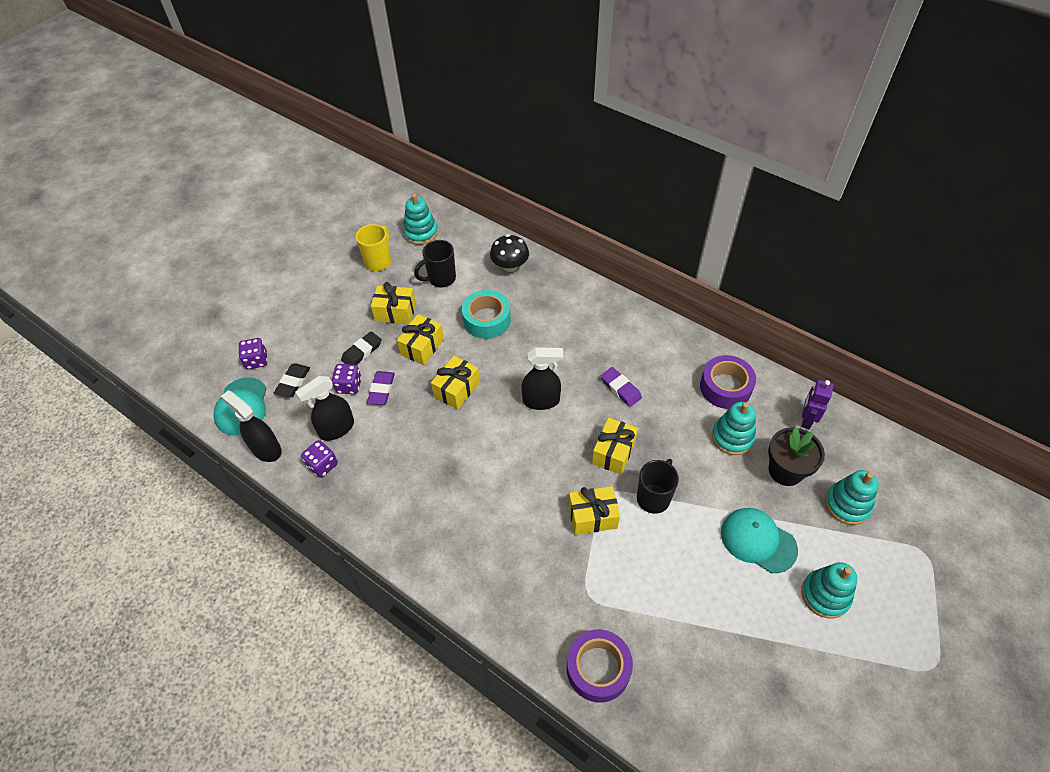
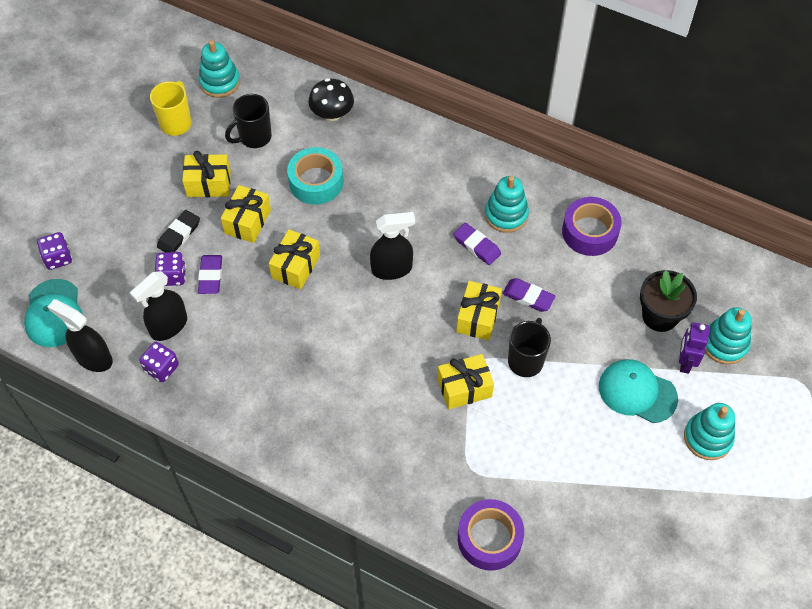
camera: 10 degrees left, 5 degrees up
black eraser [274,364,310,398] -> none
turquoise stacking toy [712,402,756,455] -> turquoise stacking toy moved to [485,176,529,233]
purple robot [802,380,833,429] -> purple robot moved to [679,322,710,374]
none -> purple eraser [502,278,556,312]

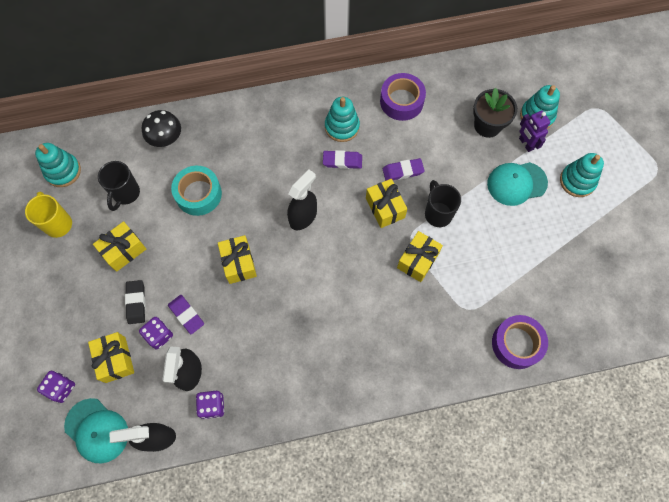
camera: 40 degrees left, 10 degrees up
yellow gift [221,185,271,243] -> yellow gift moved to [88,332,134,383]

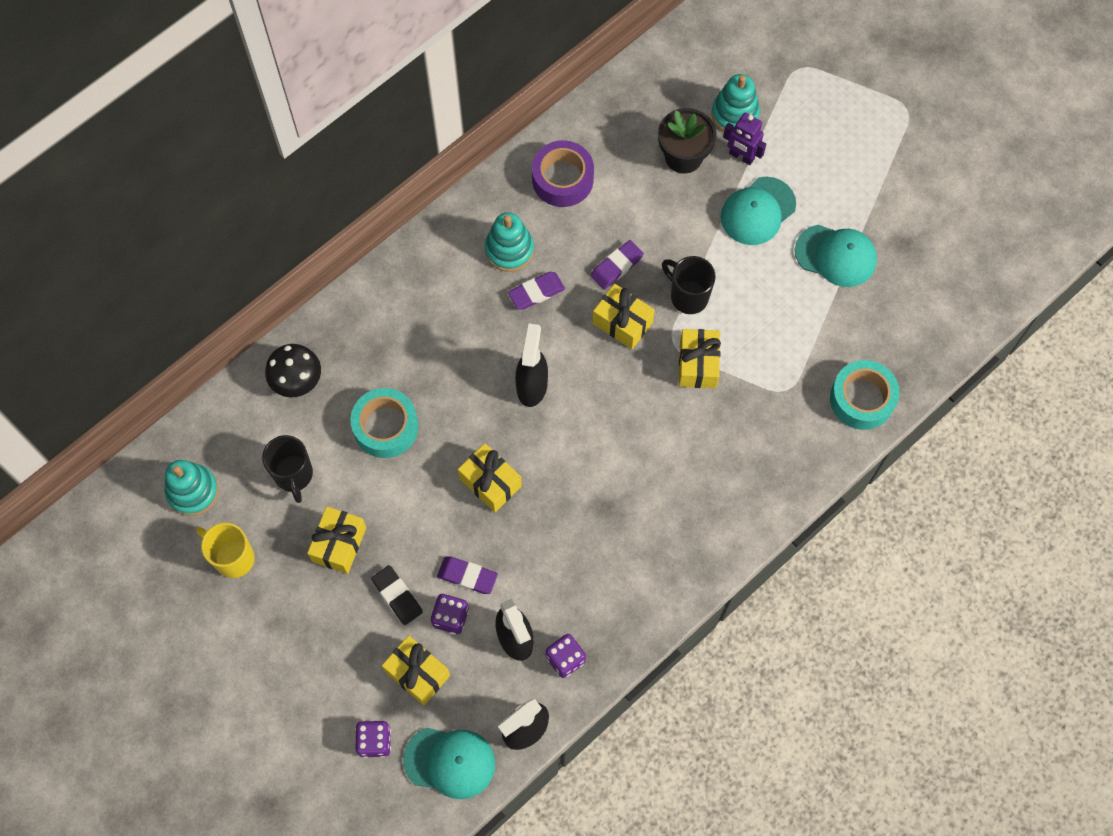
camera: 30 degrees left, 0 degrees up
purple tape [492,315,548,369] -> turquoise tape [830,360,900,430]
turquoise stacking toy [560,153,604,197] -> none
none -> turquoise cap [795,225,877,287]

